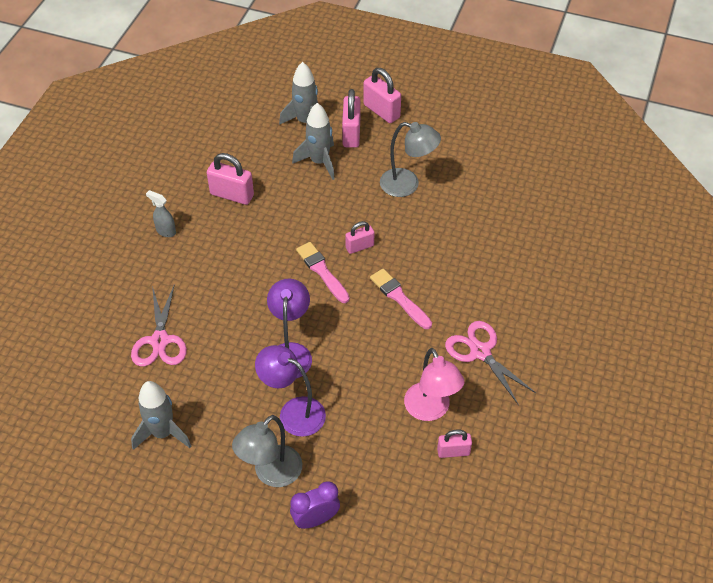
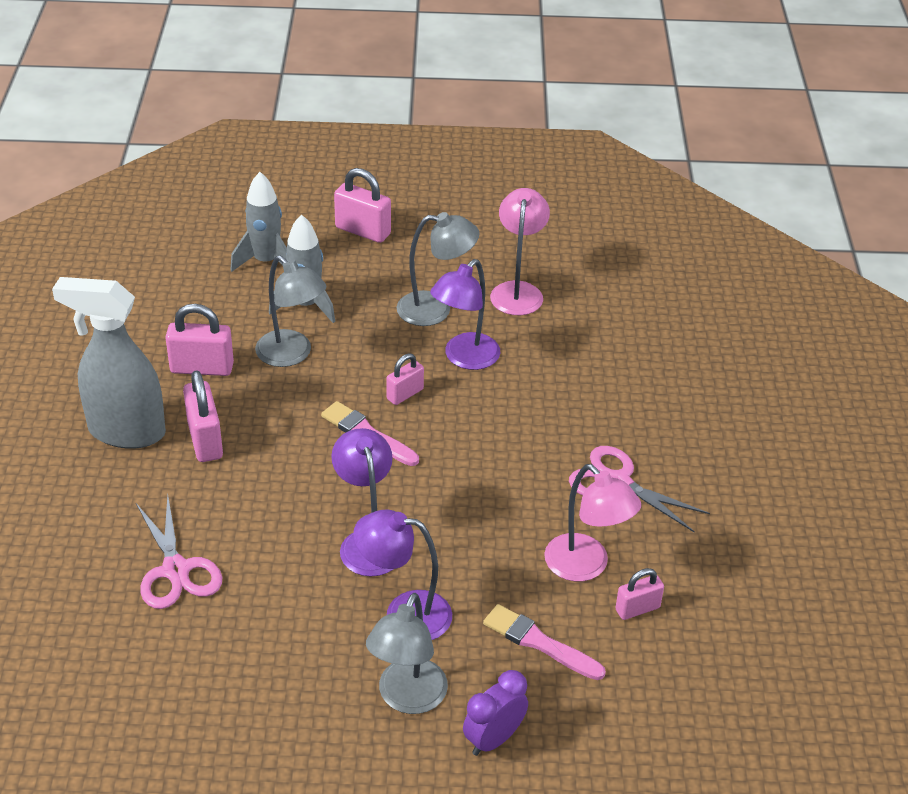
camera: 20 degrees left, 10 degrees down
grey rocket [131,381,191,450] -> none
grey spray bottle [146,190,176,237] -> grey spray bottle [52,277,166,449], size x2.42
pink padlock [342,89,360,148] -> pink padlock moved to [183,370,223,462]
pink brush [370,269,432,329] -> pink brush moved to [483,604,606,680]
none -> grey lamp [255,255,326,367]
none -> purple lamp [430,259,500,370]
none -> pink lamp [490,188,550,315]

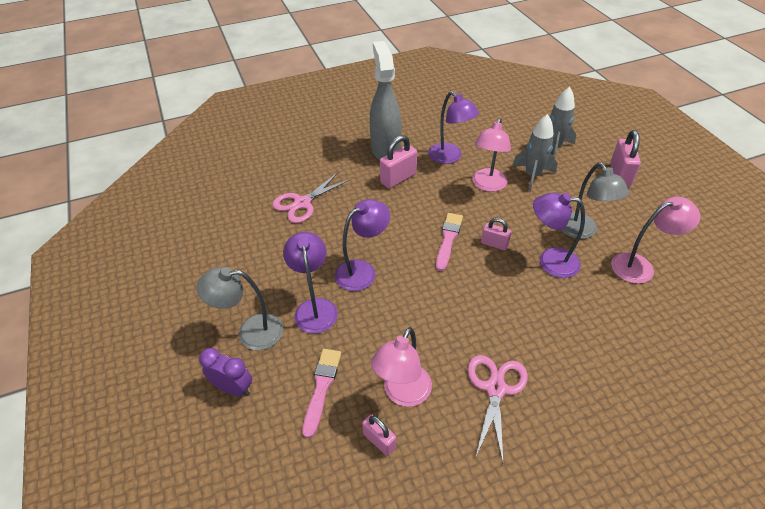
camera: 70 degrees right, 5 degrees up
pink padlock [165,304,234,376] -> purple lamp [428,91,479,164]
grey lamp [255,255,326,367] -> pink lamp [472,118,511,192]

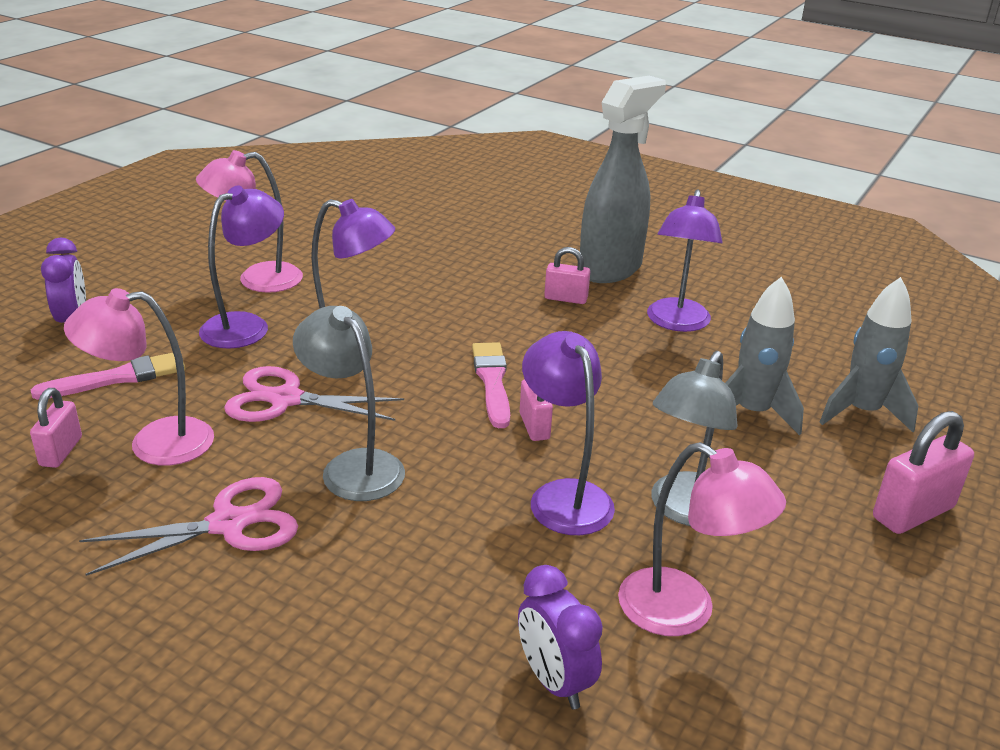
camera: 50 degrees right, 15 degrees down
grey lamp [197,267,283,350] -> grey lamp moved to [293,306,405,501]
pink scissors [272,172,351,223] -> pink scissors moved to [224,366,404,422]
pink padlock [380,135,417,189] -> pink padlock [544,247,590,304], size x0.62
pink brush [436,213,463,271] -> pink brush turned 75 degrees counterclockwise [472,342,510,428]
pink lamp [472,118,511,192] -> pink lamp moved to [196,150,303,293]
none -> purple clock [518,565,603,709]

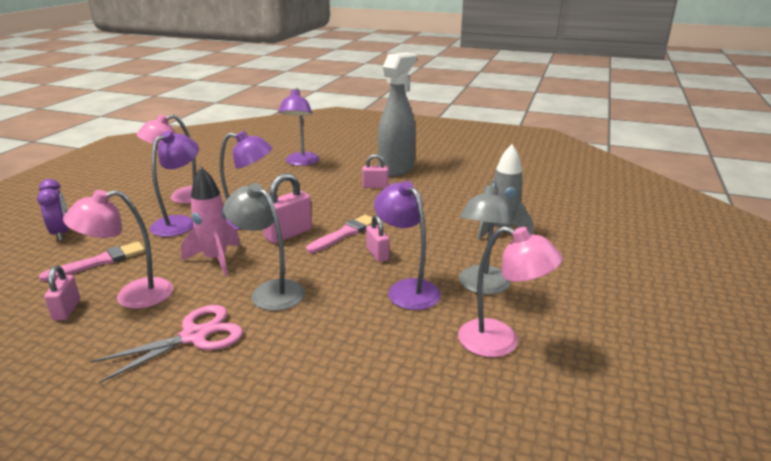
camera: 10 degrees left, 5 degrees down
pink scissors [224,366,404,422] -> pink rocket [181,167,241,276]
pink brush [472,342,510,428] -> pink brush turned 60 degrees clockwise [306,215,377,253]
purple clock [518,565,603,709] -> none
purple lamp [647,190,723,332] -> purple lamp moved to [278,88,319,166]
grey rocket [819,277,918,433] -> none
pink padlock [873,411,974,534] -> pink padlock moved to [263,173,312,244]

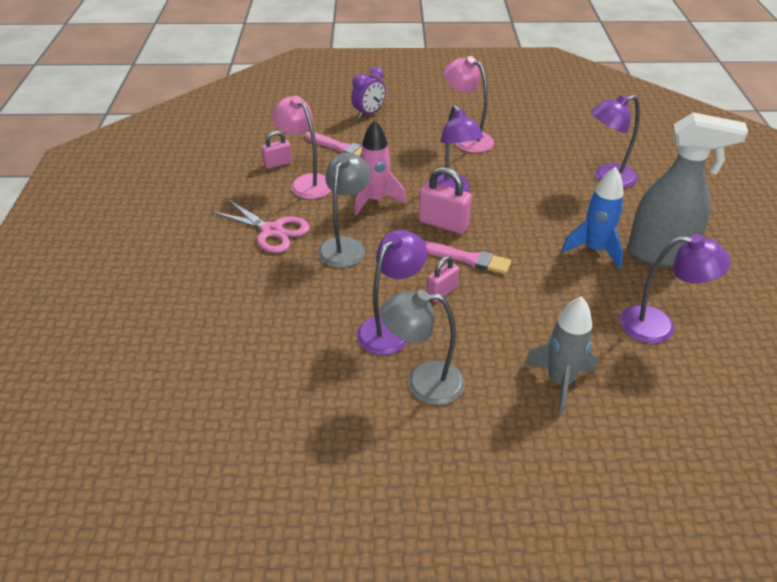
camera: 70 degrees right, 15 degrees up
purple lamp [150,131,199,237] -> purple lamp moved to [620,234,731,343]
pink padlock [362,154,388,188] -> blue rocket [561,167,624,269]
pink lamp [458,226,563,357] -> none

